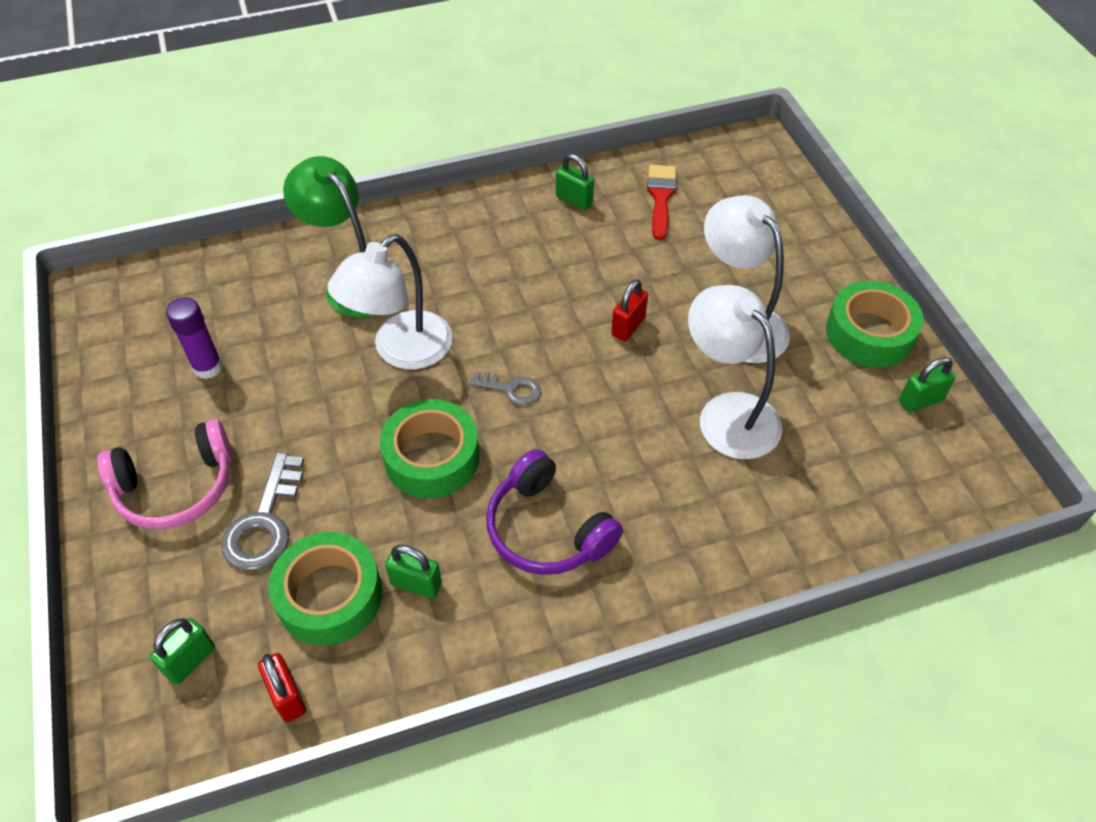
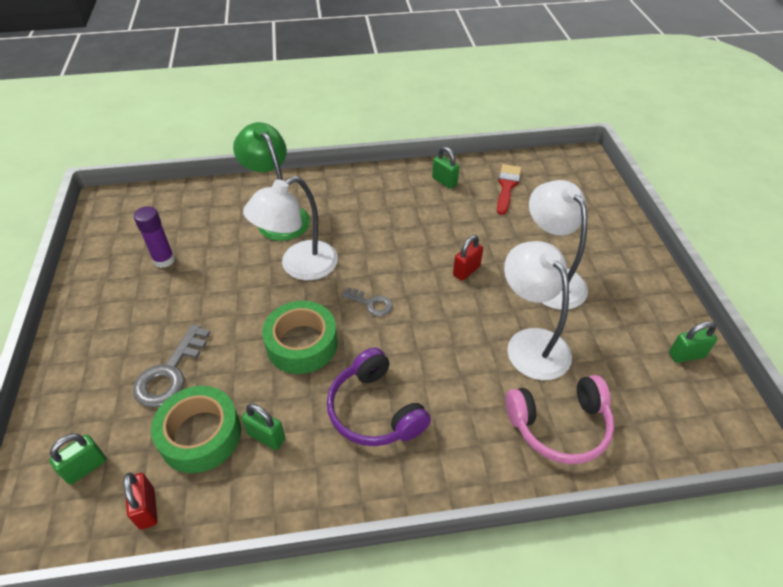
camera: 10 degrees right, 5 degrees down
pink headphones [97,419,232,529] -> pink headphones moved to [505,375,614,464]
green tape [826,281,924,368] -> none

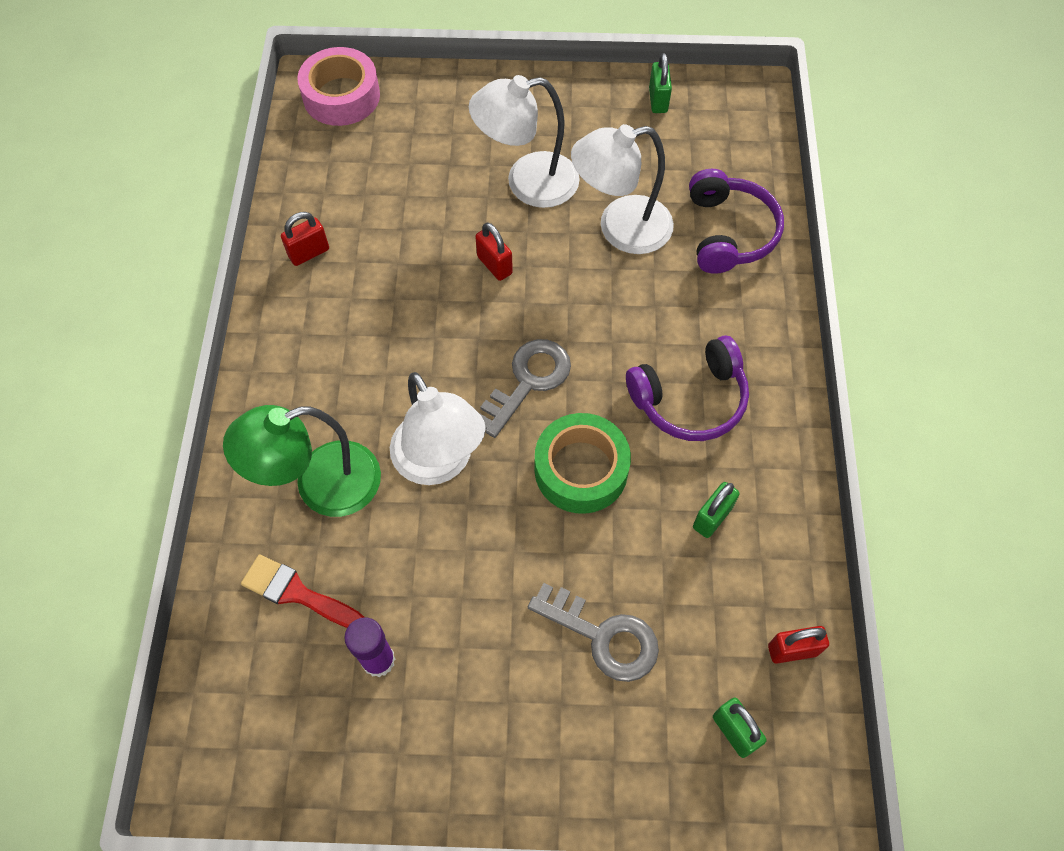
camera: 80 degrees left, 15 degrees up
green tape [151,386,241,473] -> none
grey key [341,287,393,316] -> grey key [479,339,571,438], size x1.70
green padlock [432,147,459,189] -> red padlock [281,212,329,266]
red brush [497,164,522,215] -> red brush moved to [241,554,365,628]
pink headphones [505,375,614,464] -> purple headphones [689,169,784,274]
none -> pink tape [297,47,380,126]

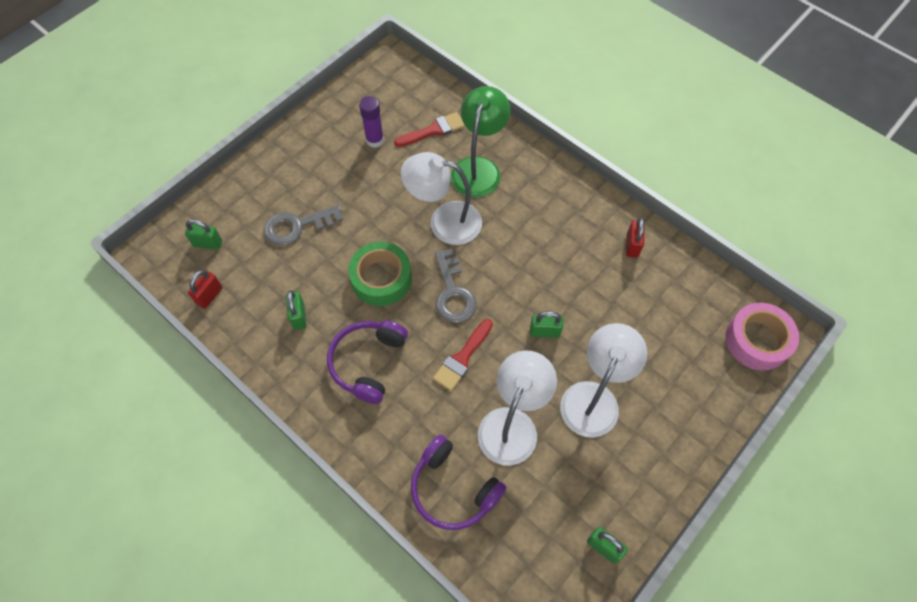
camera: 130 degrees right, 0 degrees up
red padlock [475,222,513,281] -> green padlock [530,311,563,338]
none -> red brush [433,319,493,391]

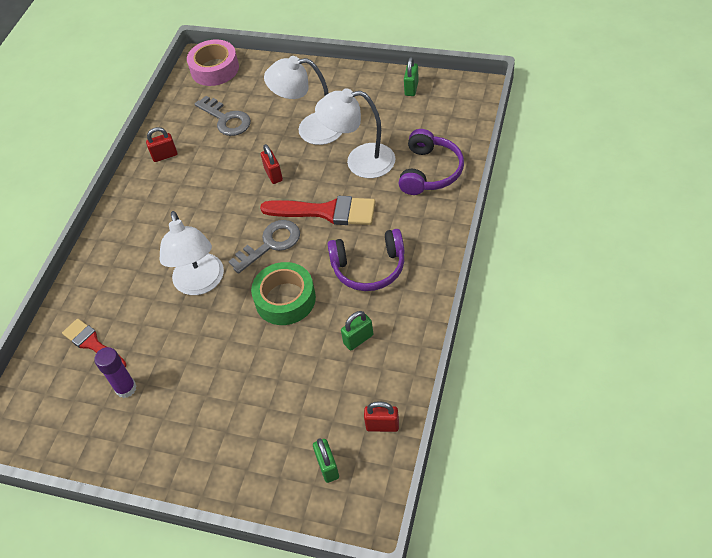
camera: 110 degrees left, 10 degrees down
grey key [264,205,343,246] -> grey key moved to [195,96,251,136]
red brush [433,319,493,391] -> red brush [260,196,376,225], size x1.52
green lamp [451,86,511,198] -> none
green padlock [530,311,563,338] -> red padlock [261,144,283,184]

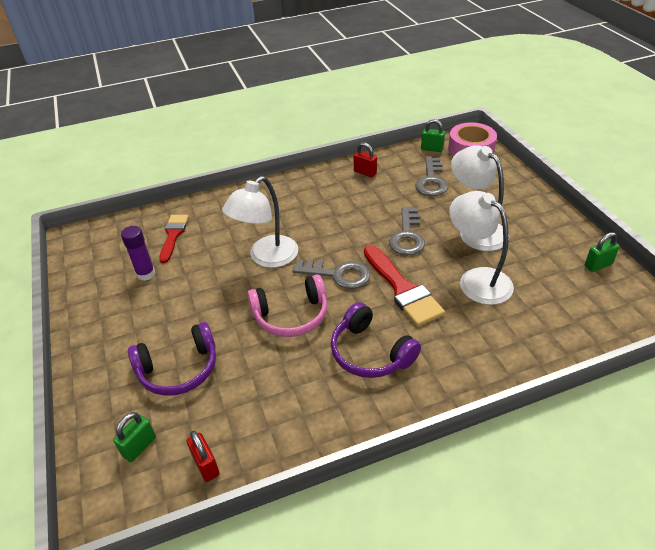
camera: 50 degrees right, 10 degrees down
green tape [251,262,316,325] -> pink headphones [247,274,327,337]
red padlock [261,144,283,184] -> grey key [389,207,425,255]
green padlock [341,311,373,351] -> green padlock moved to [421,119,445,152]
purple headphones [398,129,464,195] -> purple headphones moved to [128,322,216,396]

